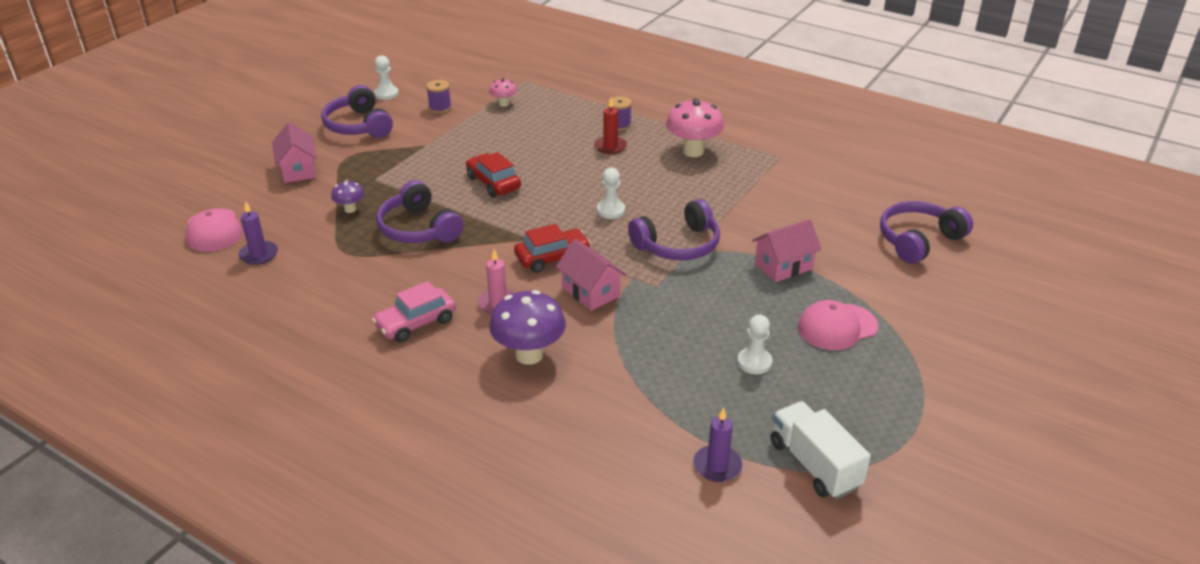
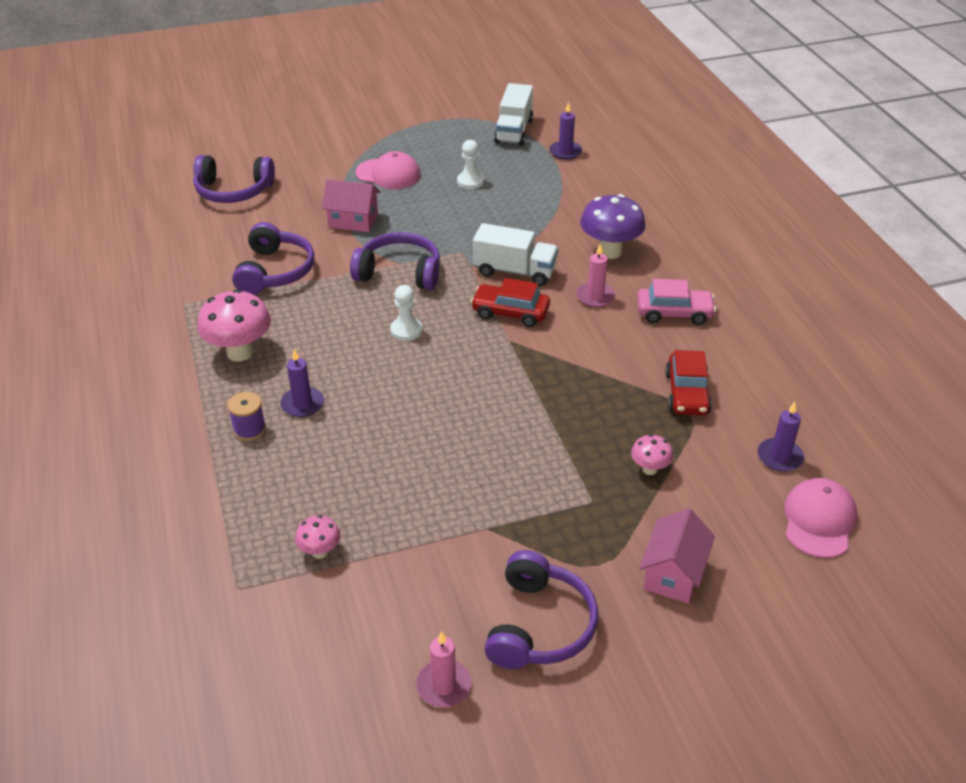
camera: 140 degrees left, 5 degrees up
purple mushroom [331,180,364,213] -> pink mushroom [631,434,673,475]
white pawn [374,55,399,100] -> pink candle [416,631,472,708]
purple headphones [376,180,464,243] -> purple headphones moved to [232,222,315,295]
purple spool [426,80,452,113] -> none
red car [466,152,521,197] -> red car moved to [665,350,712,415]
pink house [556,239,626,311] -> white truck [473,223,558,286]
red candle [594,98,627,154] -> purple candle [280,349,324,417]

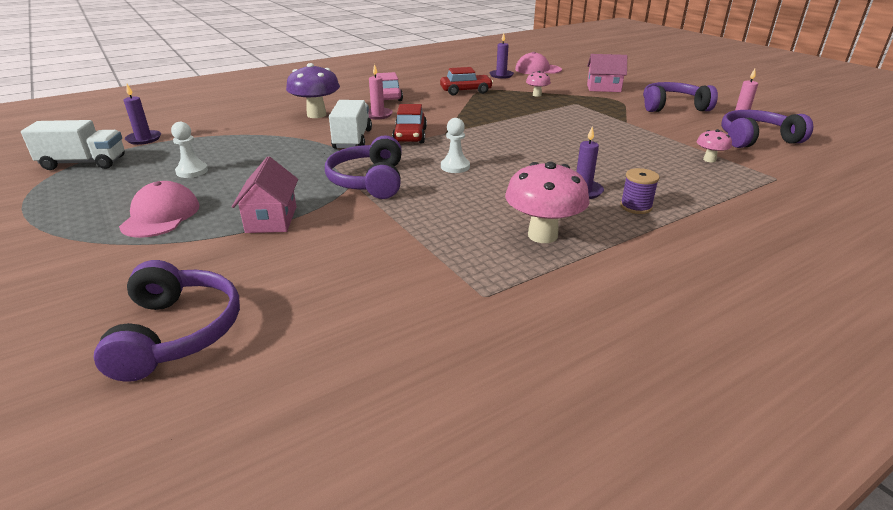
camera: 105 degrees left, 10 degrees down
purple headphones [232,222,315,295] -> purple headphones moved to [721,110,813,148]

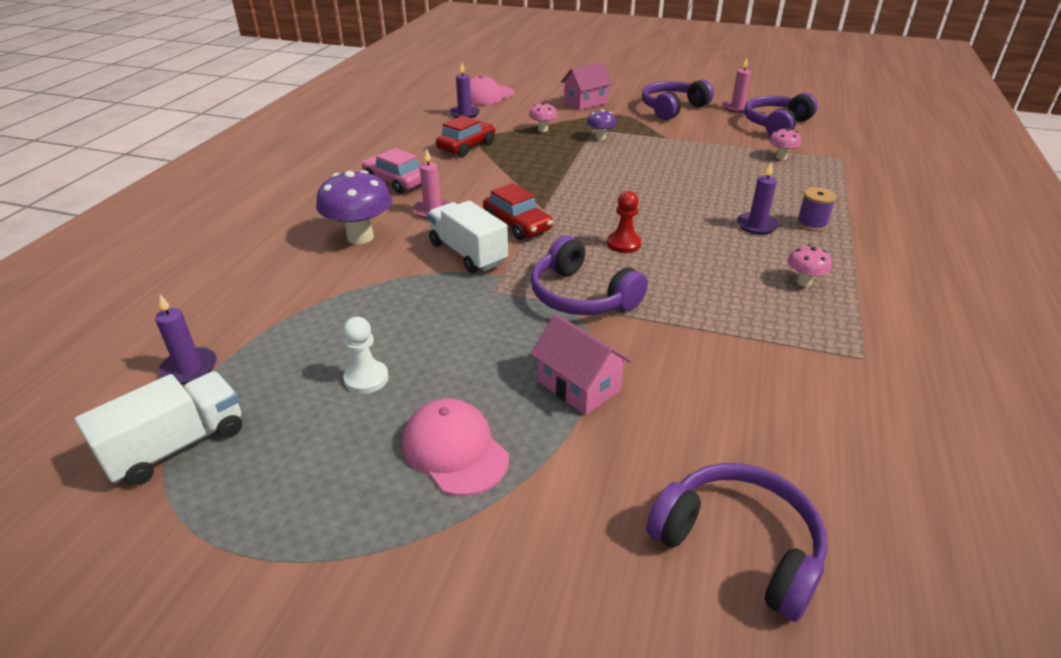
camera: 40 degrees left, 5 degrees up
white pawn [441,118,470,173] -> red pawn [607,191,641,253]
pink mushroom [505,162,590,243] -> pink mushroom [787,245,832,287], size x0.52
none -> purple mushroom [587,109,616,140]

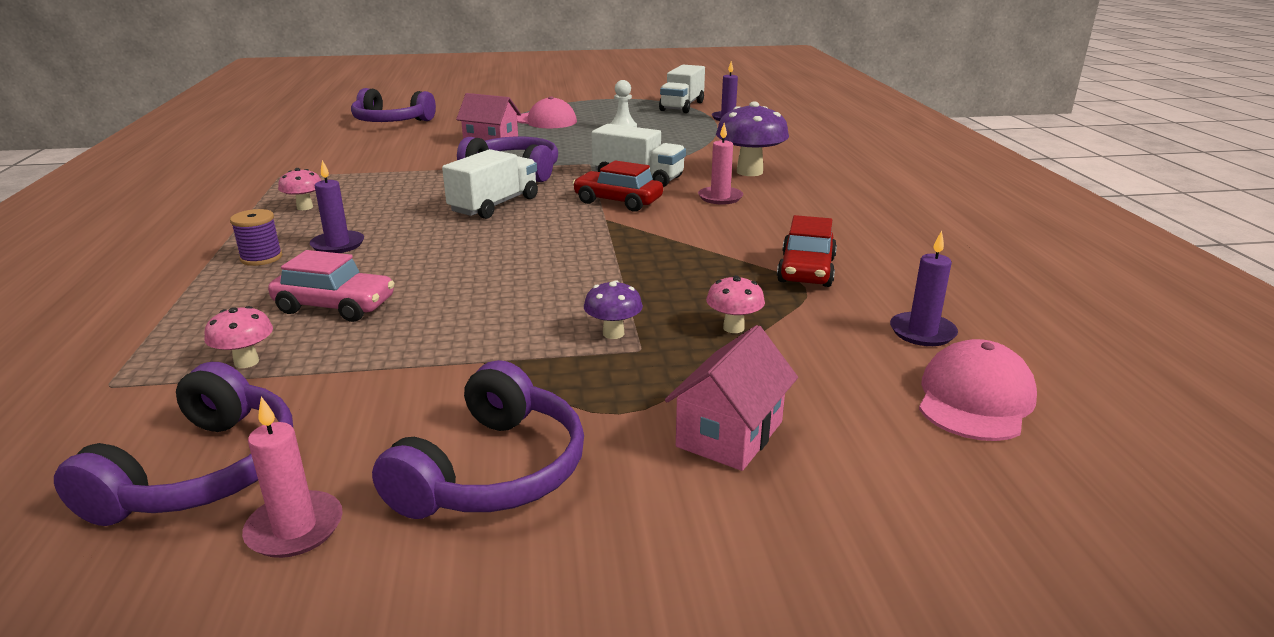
camera: 155 degrees right, 10 degrees down
pink car [362,148,421,194] -> pink car moved to [268,250,395,322]
red pawn [607,191,641,253] -> white truck [442,149,538,219]

